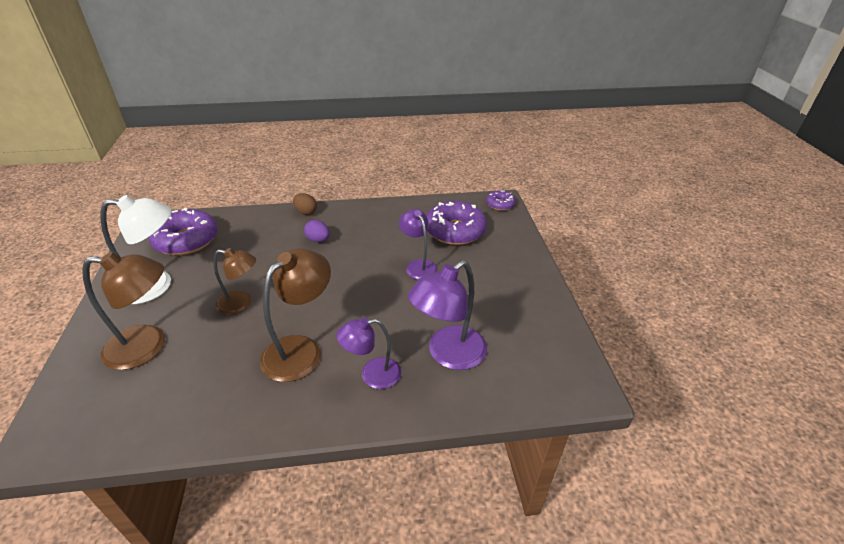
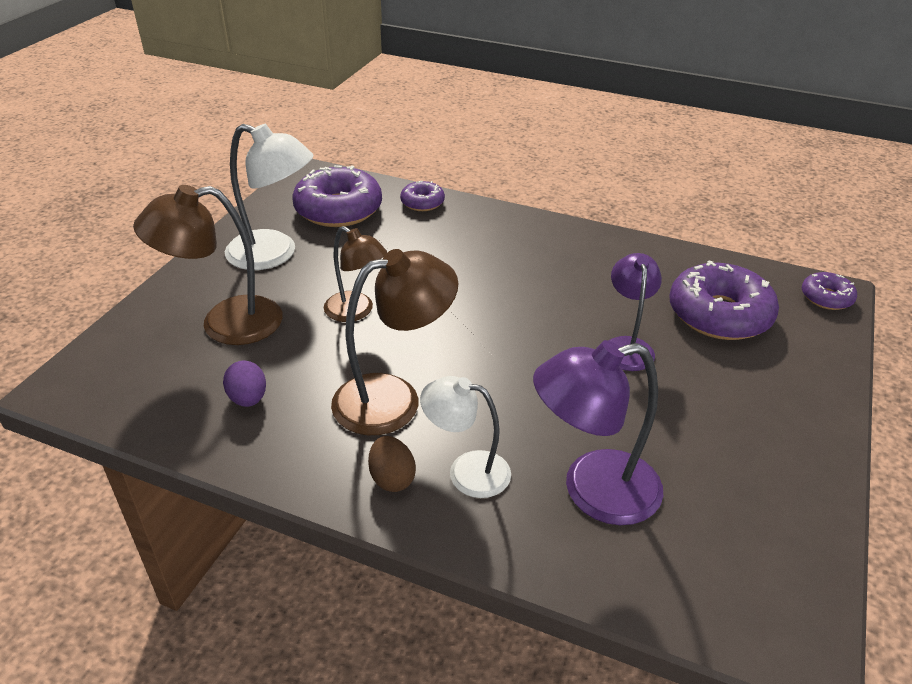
camera: 30 degrees right, 0 degrees up
brown lamp [82,252,165,370] -> brown lamp turned 135 degrees clockwise [133,185,283,345]
brown egg [293,193,317,215] -> brown egg moved to [368,436,416,492]
purple egg [304,220,330,242] -> purple egg moved to [223,360,266,407]
purple lamp [336,318,401,389] -> white lamp [420,376,511,498]
none -> purple donut [400,181,445,211]

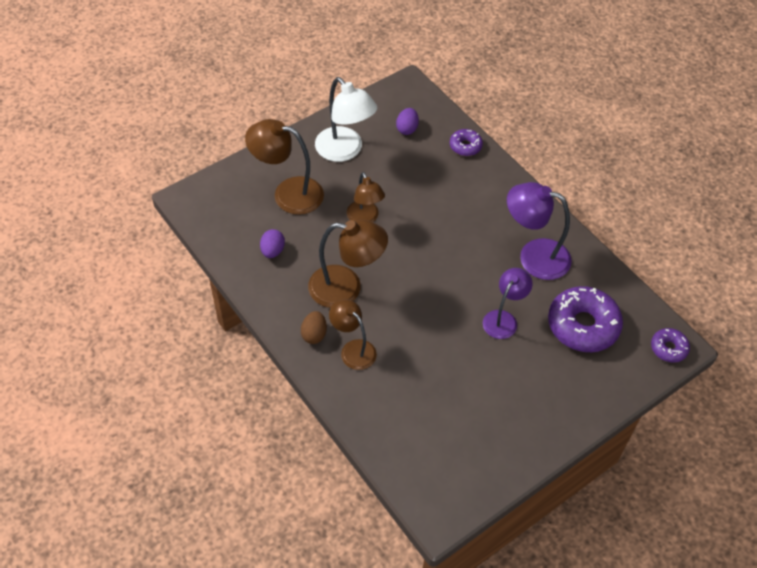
camera: 30 degrees right, 15 degrees up
purple donut [293,165,382,227] -> purple egg [396,108,419,135]
white lamp [420,376,511,498] -> brown lamp [329,299,377,370]
purple lamp [533,340,663,525] -> purple lamp moved to [507,182,572,280]

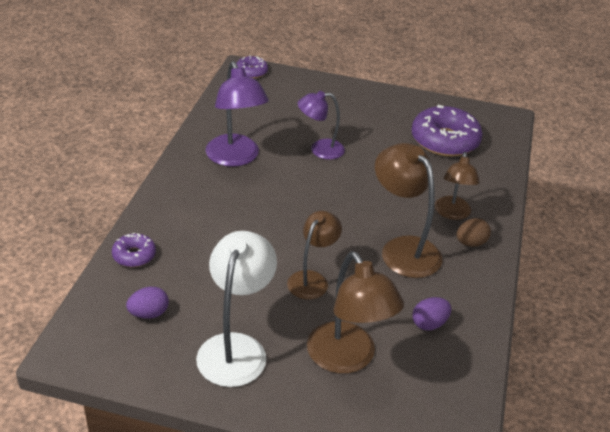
camera: 130 degrees left, 15 degrees down
purple donut [548,286,623,352] -> purple donut moved to [411,105,483,157]

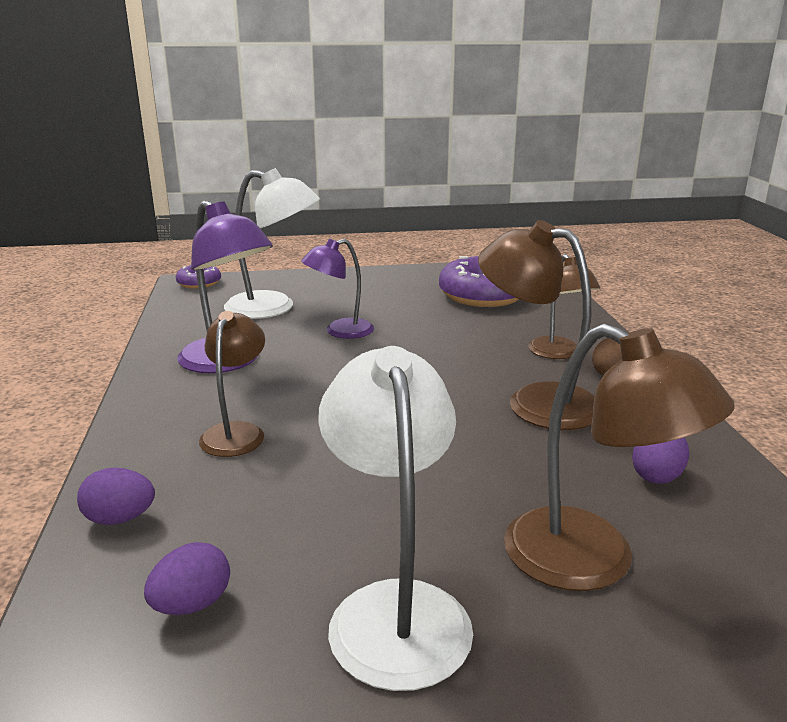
camera: 20 degrees left, 15 degrees down
purple donut [112,233,156,267] -> purple egg [77,468,155,525]
brown lamp [287,211,342,300] -> brown lamp moved to [199,311,265,457]
none -> white lamp [224,168,320,319]

